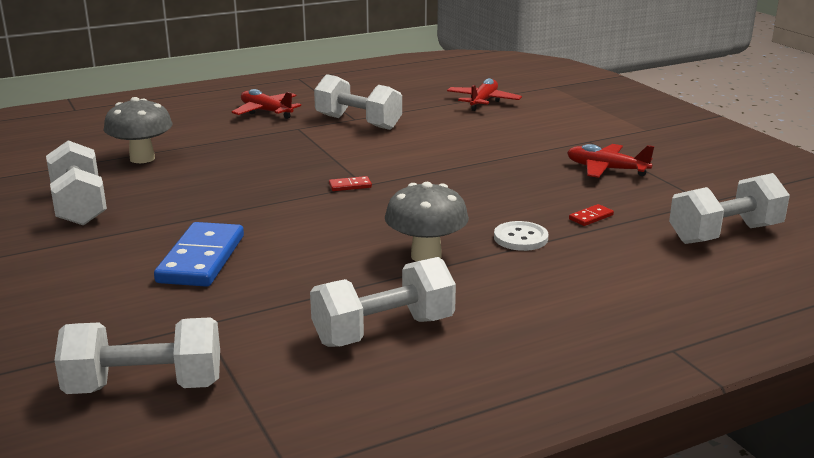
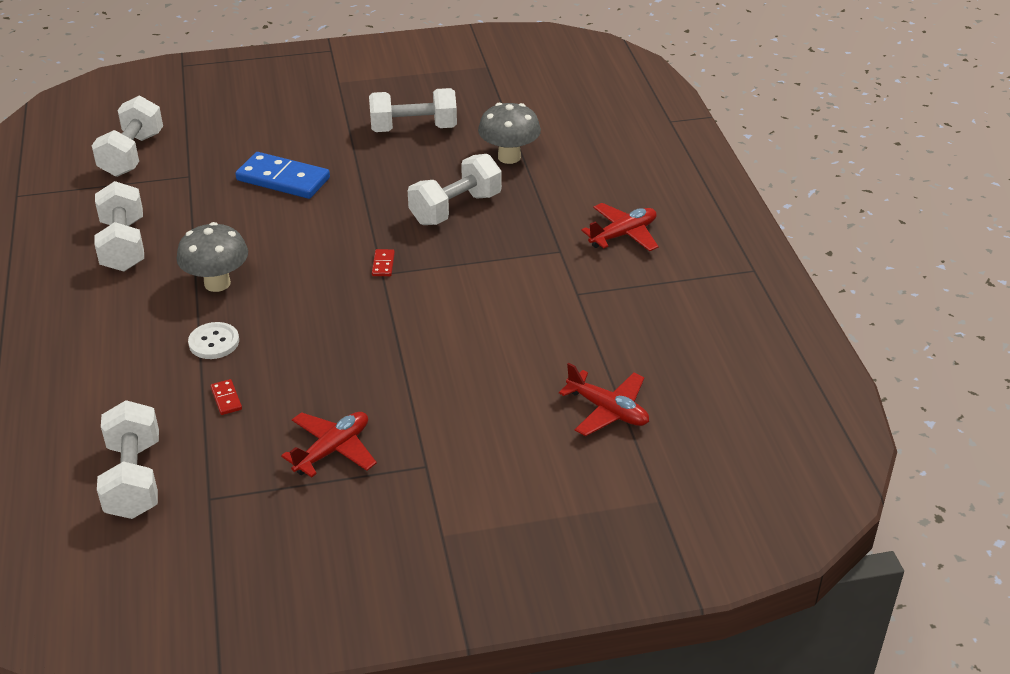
camera: 105 degrees right, 15 degrees up
white dumbbell [314,74,402,130] -> white dumbbell moved to [408,154,502,225]

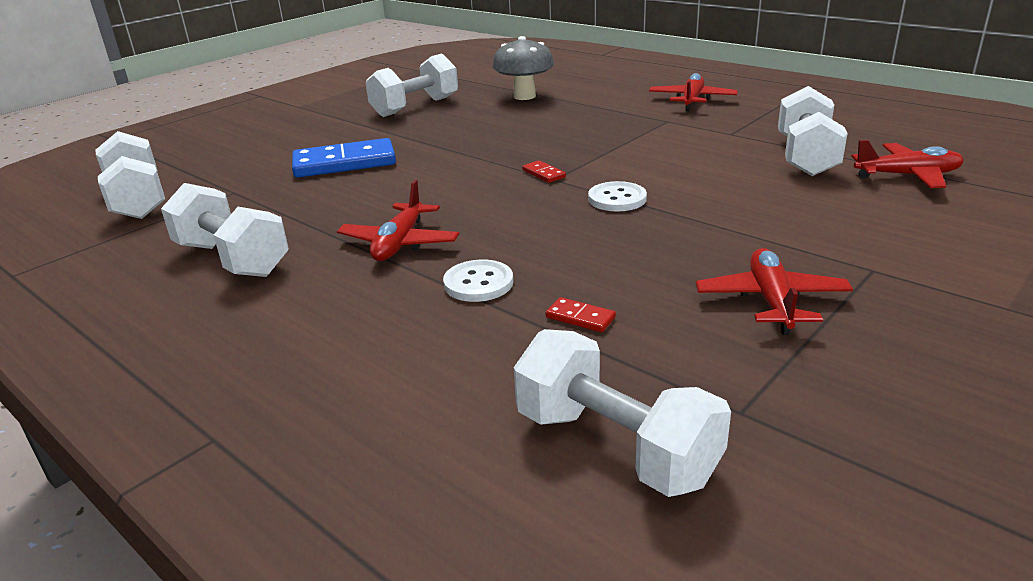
camera: 35 degrees left, 10 degrees down
grey mushroom [176,222,248,292] -> red plane [337,180,459,261]
white dumbbell [408,154,502,225] -> white dumbbell moved to [778,86,848,176]
none -> white button [588,181,647,212]

